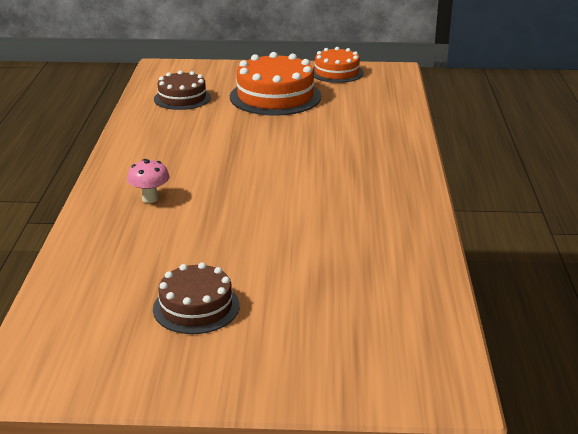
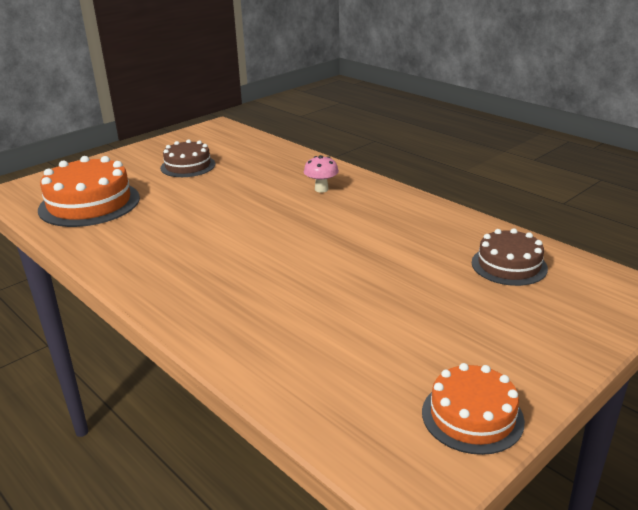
camera: 135 degrees right, 0 degrees up
orange cake [230,52,321,116] -> orange cake moved to [38,156,140,227]

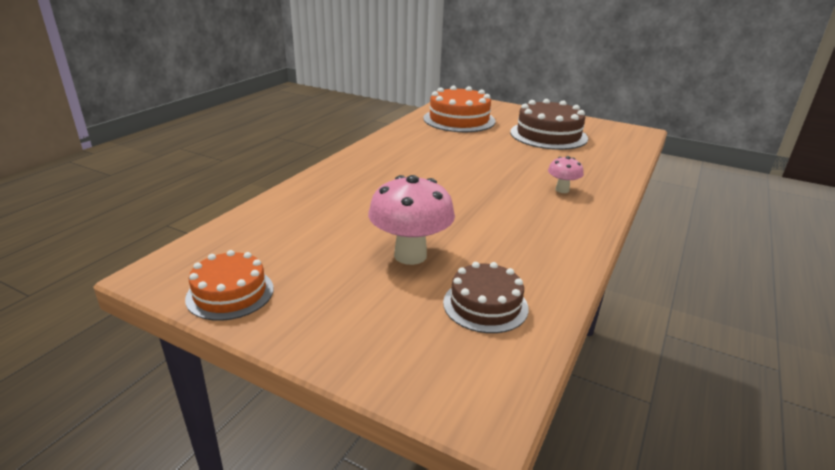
camera: 70 degrees right, 0 degrees up
brown cake [160,139,215,177] -> brown cake [510,99,588,150], size x1.62
none -> pink mushroom [368,175,455,265]

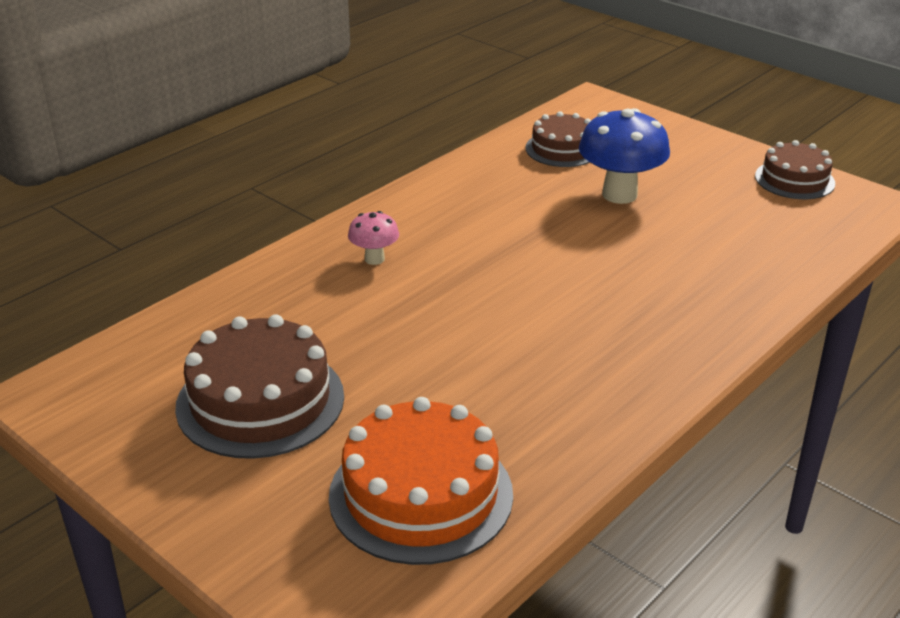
camera: 165 degrees left, 5 degrees up
orange cake [185,250,274,321] -> brown cake [755,140,835,199]
pink mushroom [368,175,455,265] -> blue mushroom [579,108,670,204]

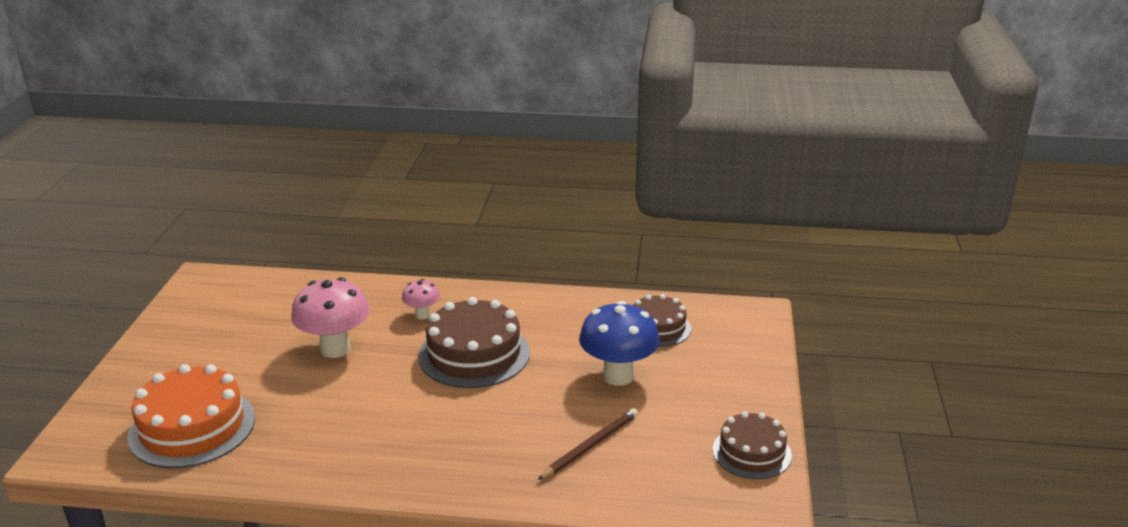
camera: 55 degrees right, 5 degrees down
brown cake [175,314,344,459] -> brown cake moved to [418,297,530,388]
none -> pink mushroom [291,277,370,358]
none -> brown pencil [538,408,638,480]

